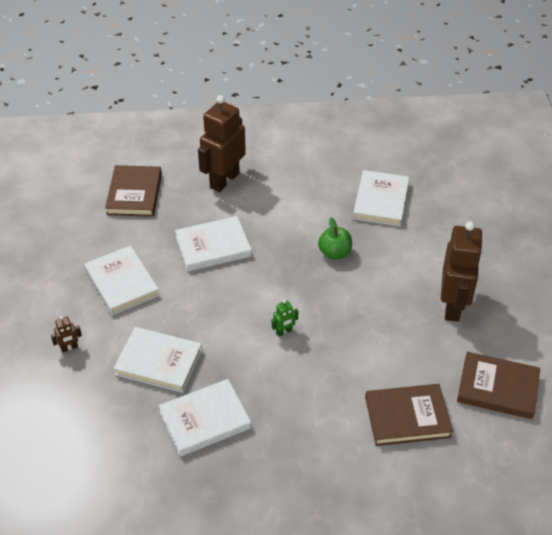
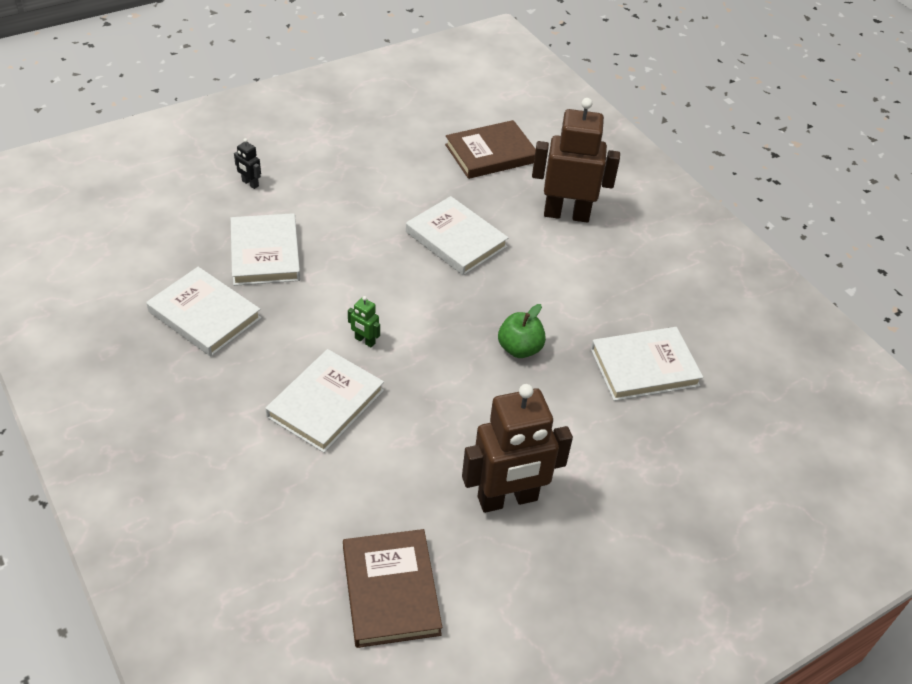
camera: 60 degrees right, 0 degrees up
brown robot [51,316,82,352] -> black robot [234,138,261,189]
white book [84,245,159,315] -> white book moved to [265,349,384,453]
brown book [365,384,453,446] -> none

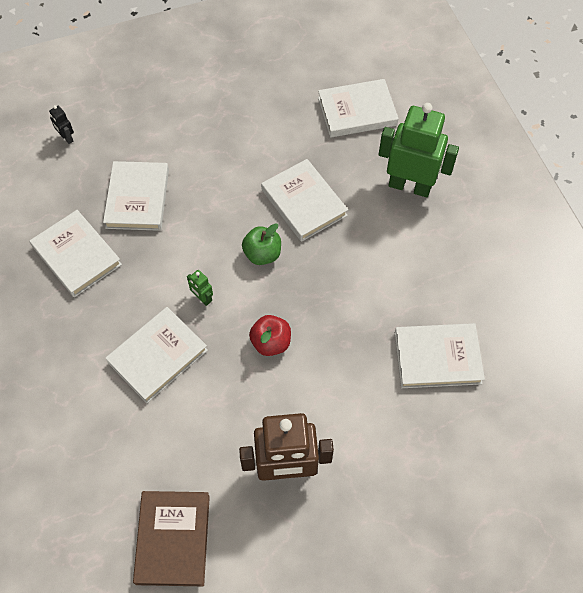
camera: 15 degrees right, 15 degrees up
black robot [234,138,261,189] -> black robot moved to [49,105,74,144]
brown book [445,120,536,179] -> white book [318,79,399,138]
green apple [498,304,546,358] -> green apple moved to [242,223,281,265]
brown robot [532,98,620,222] -> green robot [379,103,459,197]
none -> red apple [249,315,291,356]

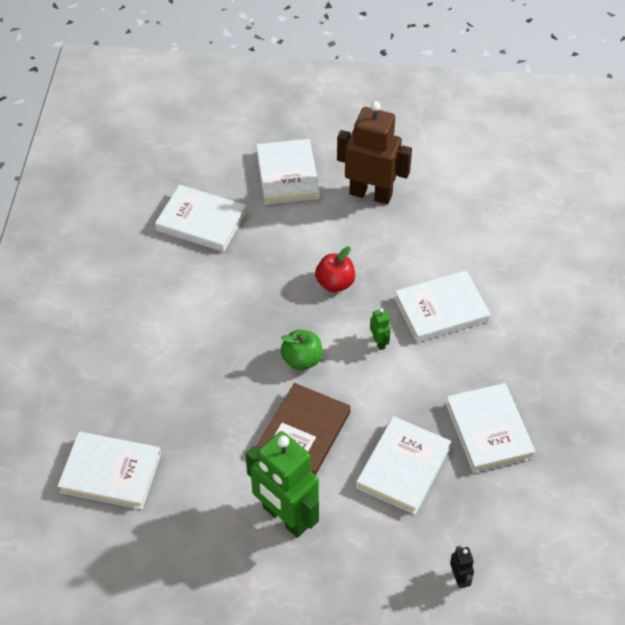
camera: 155 degrees left, 10 degrees down
brown book [133,491,210,586] -> brown book moved to [256,383,351,475]
white book [261,159,348,242] -> white book moved to [256,139,320,204]
green robot [379,103,459,197] -> green robot moved to [245,431,319,538]

